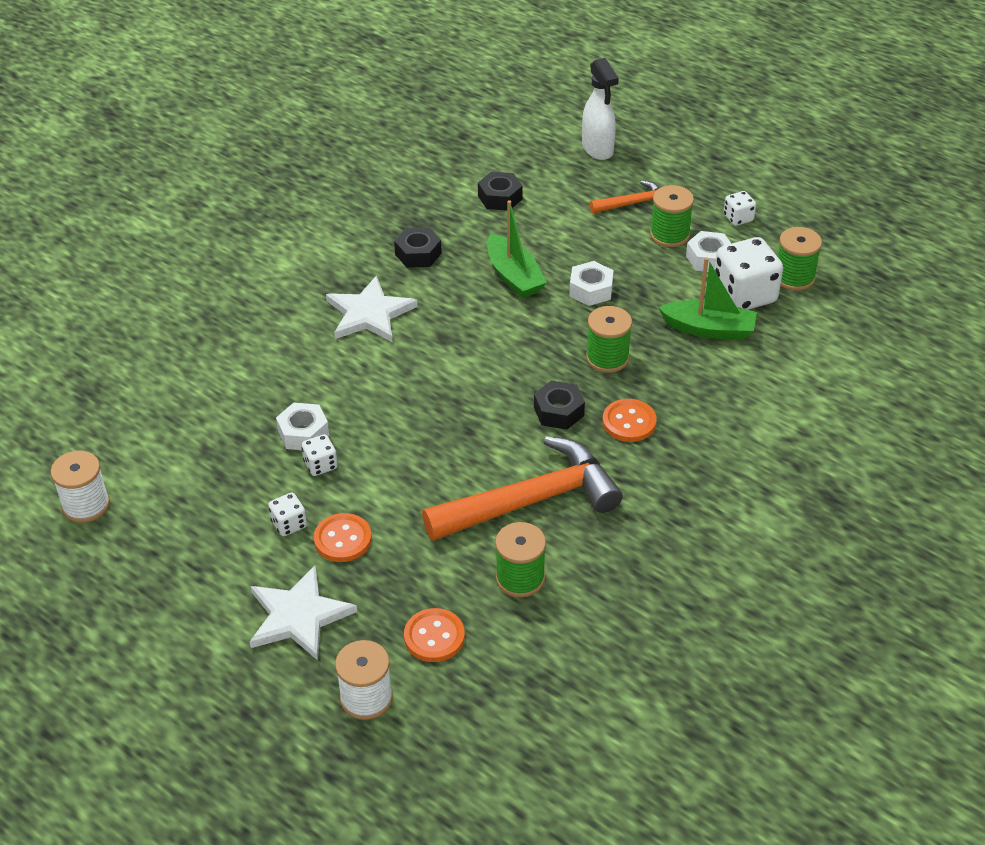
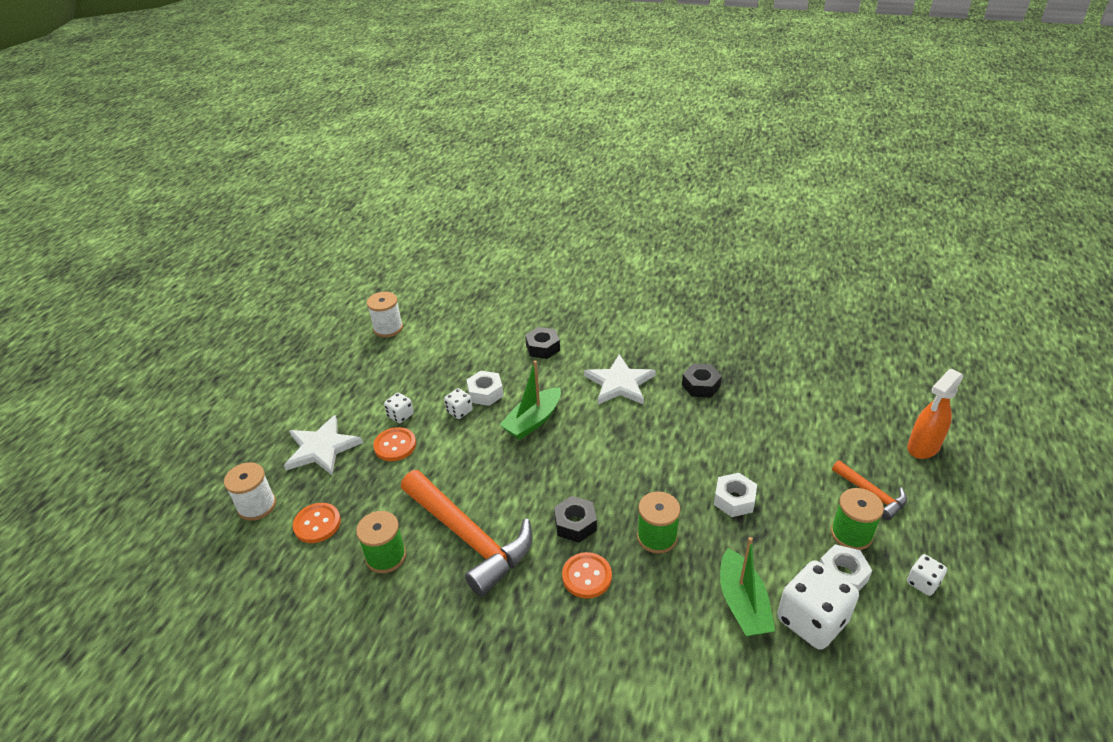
camera: 70 degrees right, 5 degrees down
black nut [478,172,523,211] -> black nut moved to [525,327,560,359]
green boat [487,200,547,298] -> green boat moved to [500,361,561,440]
white spray bottle [582,58,619,160] -> orange spray bottle [907,369,963,459]
green spool [778,227,822,291] -> none

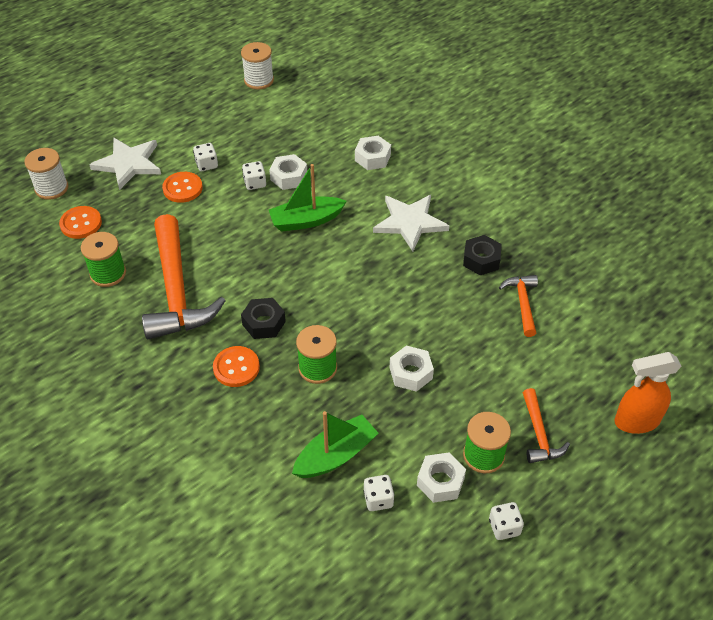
camera: 30 degrees right, 10 degrees up
black nut [525,327,560,359] -> white nut [355,136,391,170]
green boat [720,537,775,636] -> green boat turned 150 degrees counterclockwise [292,411,378,478]
white dice [777,560,859,650] -> white dice [363,475,394,511], size x0.49
none -> orange hammer [499,275,538,337]

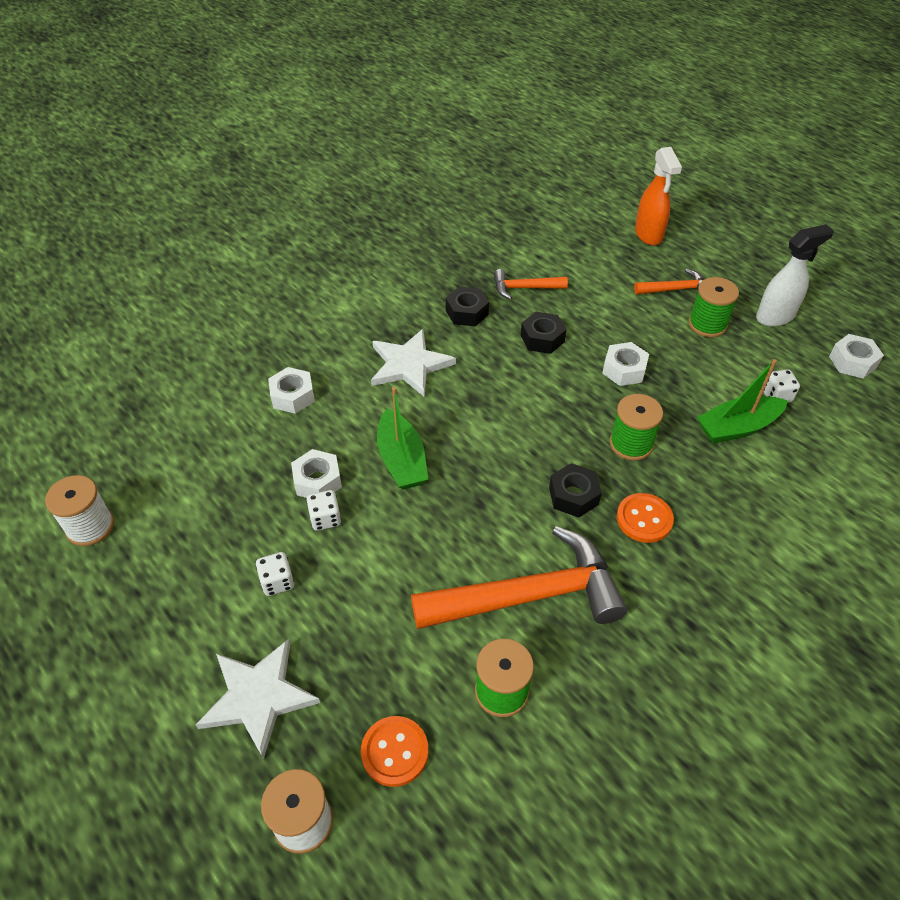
camera: 90 degrees left, 0 degrees up
orange button [162,172,203,203] -> none
green boat [292,411,378,478] -> green boat turned 75 degrees counterclockwise [697,359,788,444]
white nut [417,453,466,503] -> white nut moved to [829,334,884,379]
white dice [489,502,524,540] -> white spray bottle [756,224,834,327]
none -> black nut [521,312,567,354]

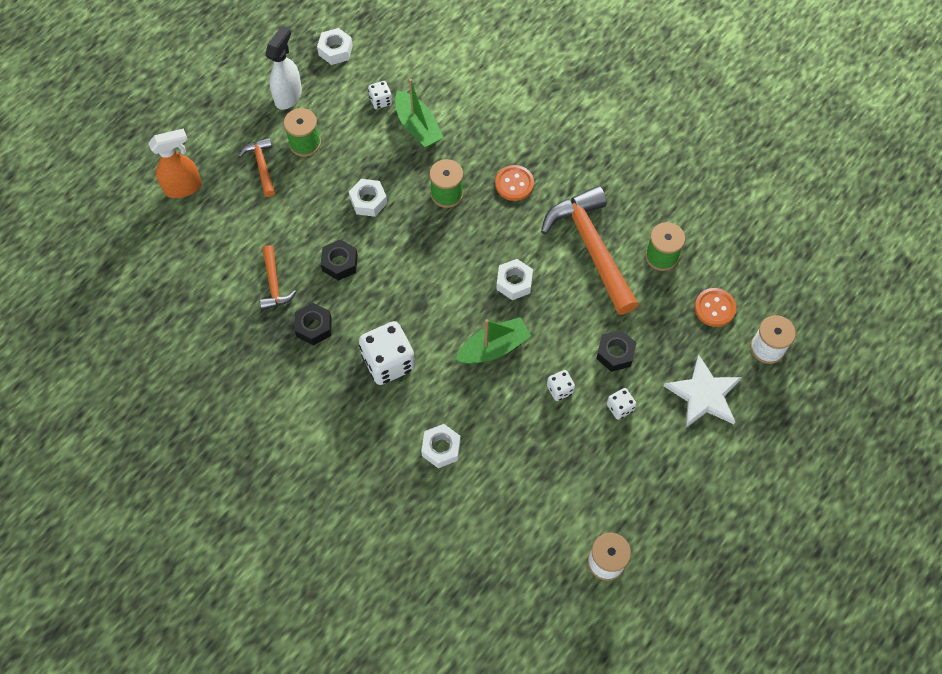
camera: 100 degrees left, 15 degrees up
white nut [291,449,342,498] -> white nut moved to [496,259,533,300]
white star [371,329,456,397] -> white dice [359,321,415,385]
black nut [549,463,602,518] -> black nut moved to [596,330,636,372]
white spray bottle [756,224,834,327] -> white spray bottle turned 60 degrees clockwise [265,26,302,110]

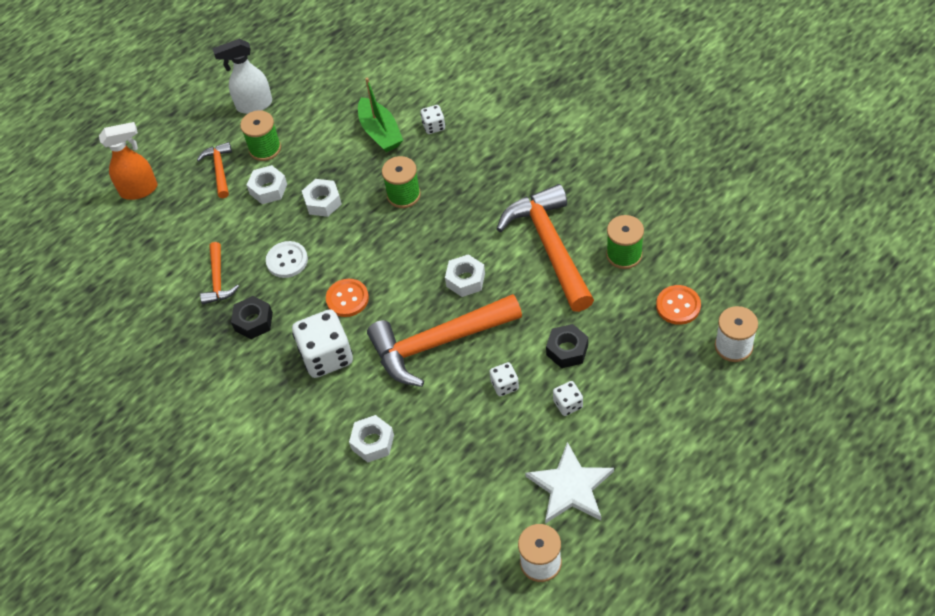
camera: 10 degrees right, 10 degrees down
white spray bottle [265,26,302,110] -> white spray bottle turned 135 degrees counterclockwise [213,39,272,114]
white nut [317,28,353,65] -> white nut moved to [247,165,287,204]
black nut [321,239,358,281] -> white button [266,241,308,278]
white dice [368,81,392,109] -> white dice moved to [420,105,445,134]
green boat [455,317,531,364] -> orange hammer [367,294,522,387]
orange button [495,165,534,201] -> orange button moved to [326,279,369,317]
white star [664,355,742,428] -> white star moved to [525,442,614,524]

